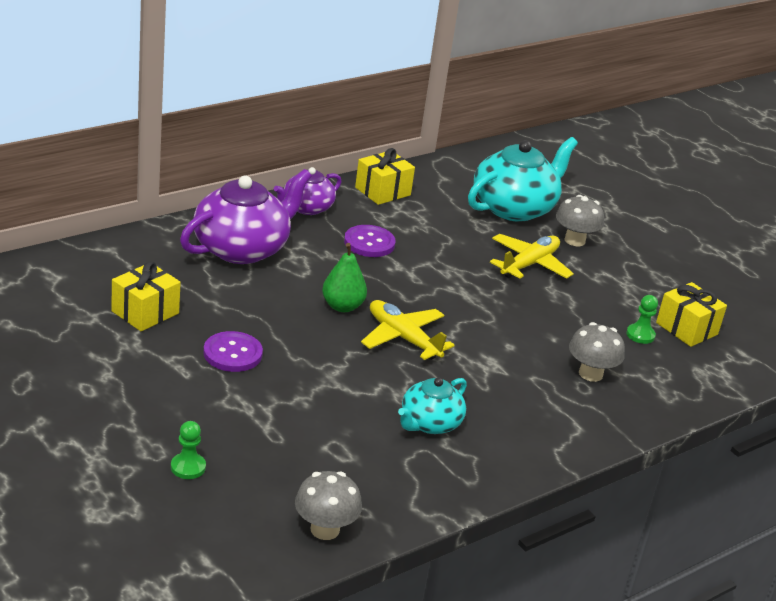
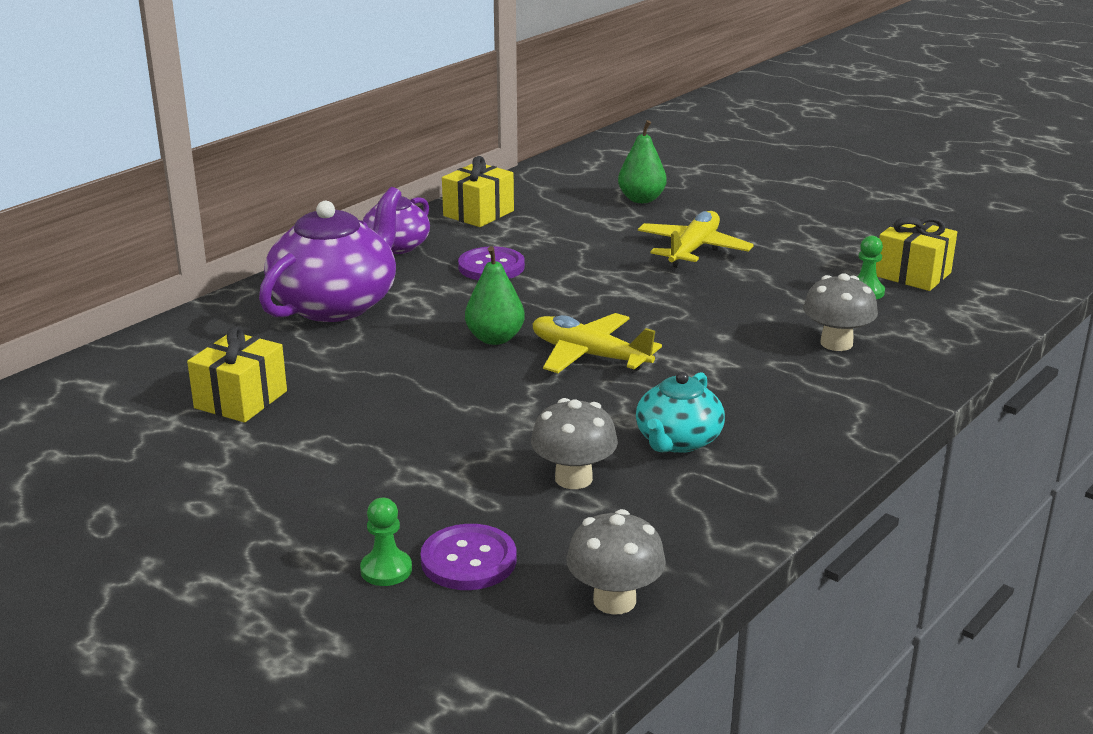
camera: 10 degrees left, 5 degrees down
purple button [203,331,263,372] -> purple button moved to [421,524,517,590]
turquoise teapot [468,137,578,222] -> green pear [618,120,667,203]
grey mushroom [556,195,604,246] -> grey mushroom moved to [531,398,618,489]

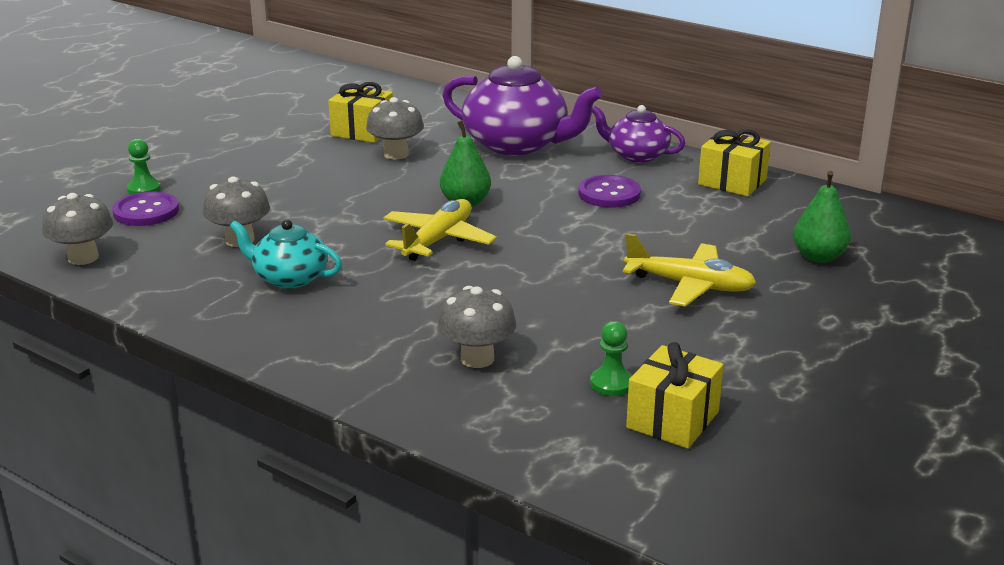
camera: 85 degrees right, 0 degrees up
none -> grey mushroom [366,97,424,159]

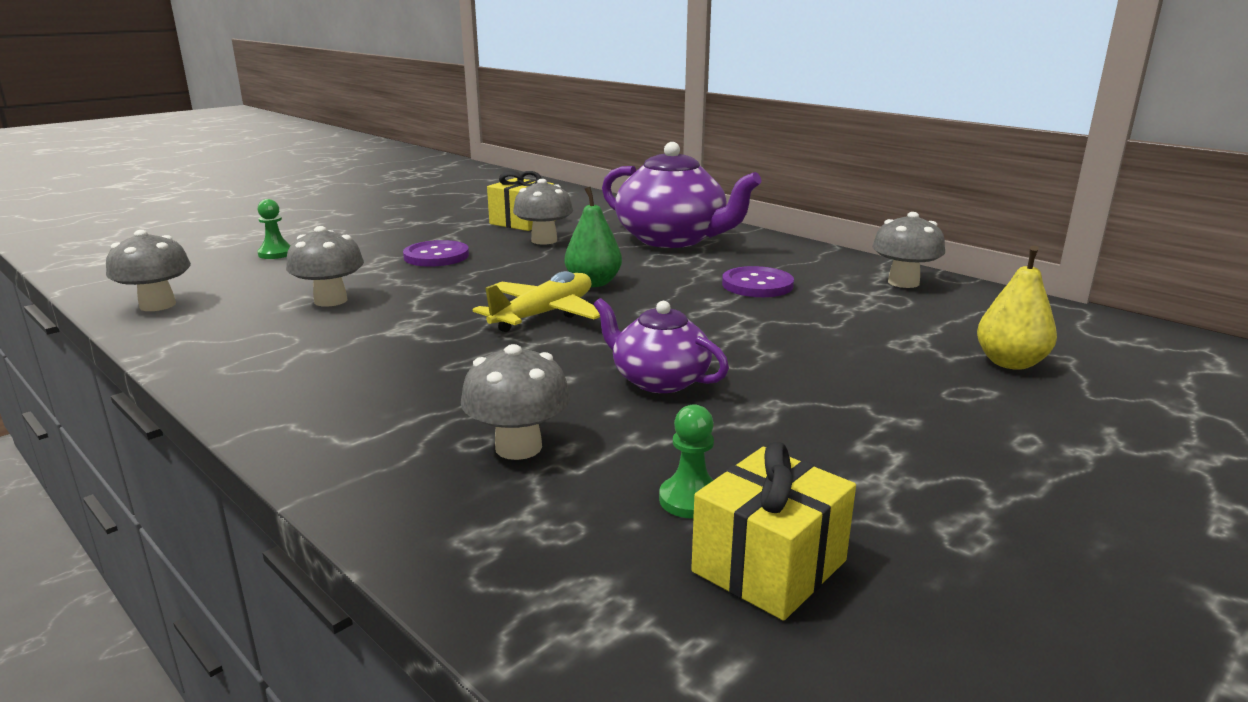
camera: 10 degrees right, 5 degrees down
purple button [112,191,179,226] -> purple button moved to [403,240,469,267]
turquoise teapot [229,220,342,289] -> none
purple teapot [592,105,685,163] -> purple teapot moved to [594,298,729,393]
yellow plane [623,233,756,307] -> none
yellow gift [698,129,771,196] -> grey mushroom [872,212,945,288]
green pear [793,171,851,263] -> yellow pear [977,246,1057,370]

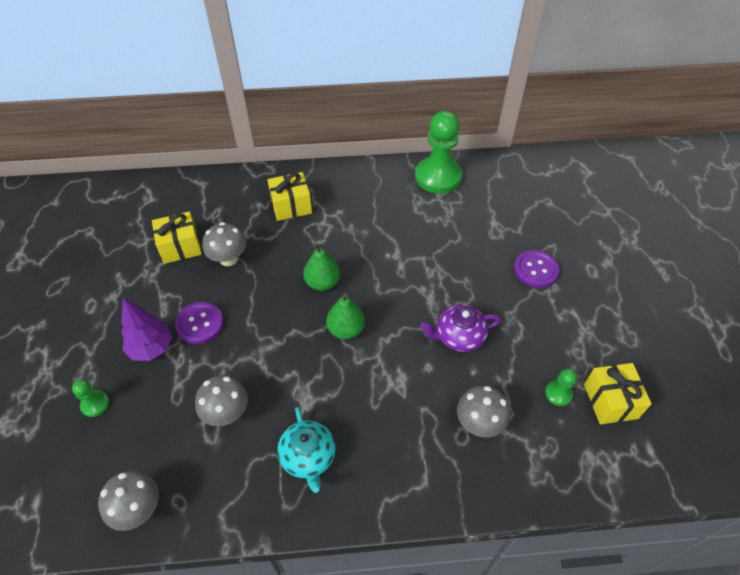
camera: 50 degrees left, 30 degrees up
yellow plane [473,271,600,332] -> green pear [326,293,365,339]
purple teapot [602,142,762,248] -> yellow gift [267,172,312,221]
purple button [722,266,794,297] -> purple button moved to [514,250,560,288]
grey mushroom [872,212,945,288] -> green pawn [415,111,462,194]
yellow pear [977,246,1057,370] -> none
none -> purple tree [121,298,172,361]
none -> turquoise teapot [277,407,336,493]

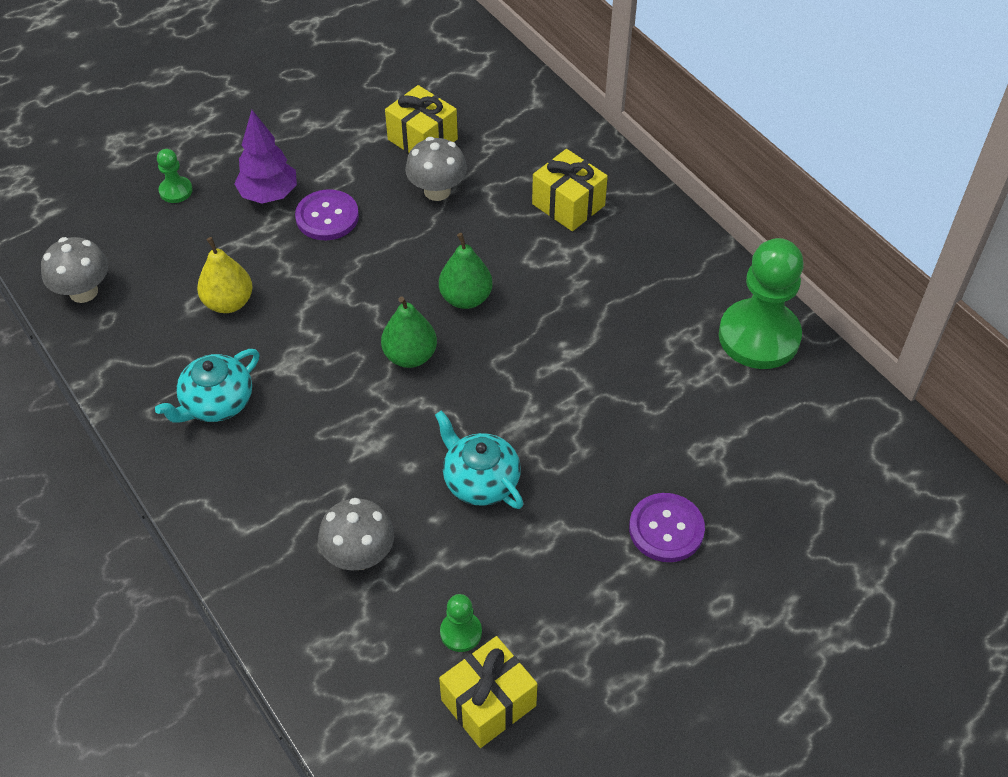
camera: 60 degrees right, 0 degrees up
grey mushroom [195,375,248,426] -> yellow pear [197,237,253,313]
purple teapot [420,305,501,352] -> turquoise teapot [435,410,524,509]

